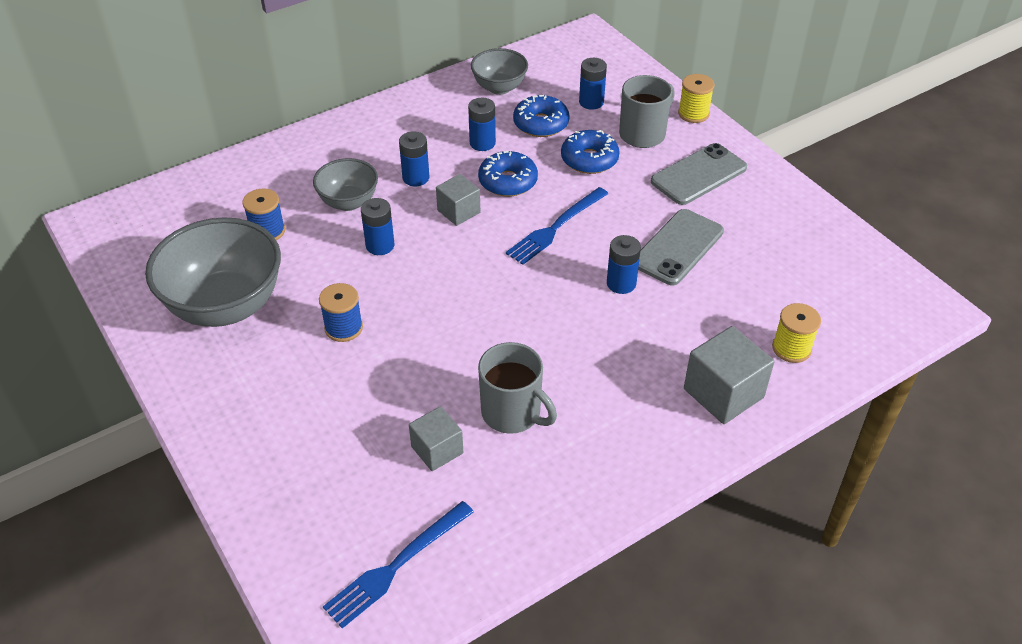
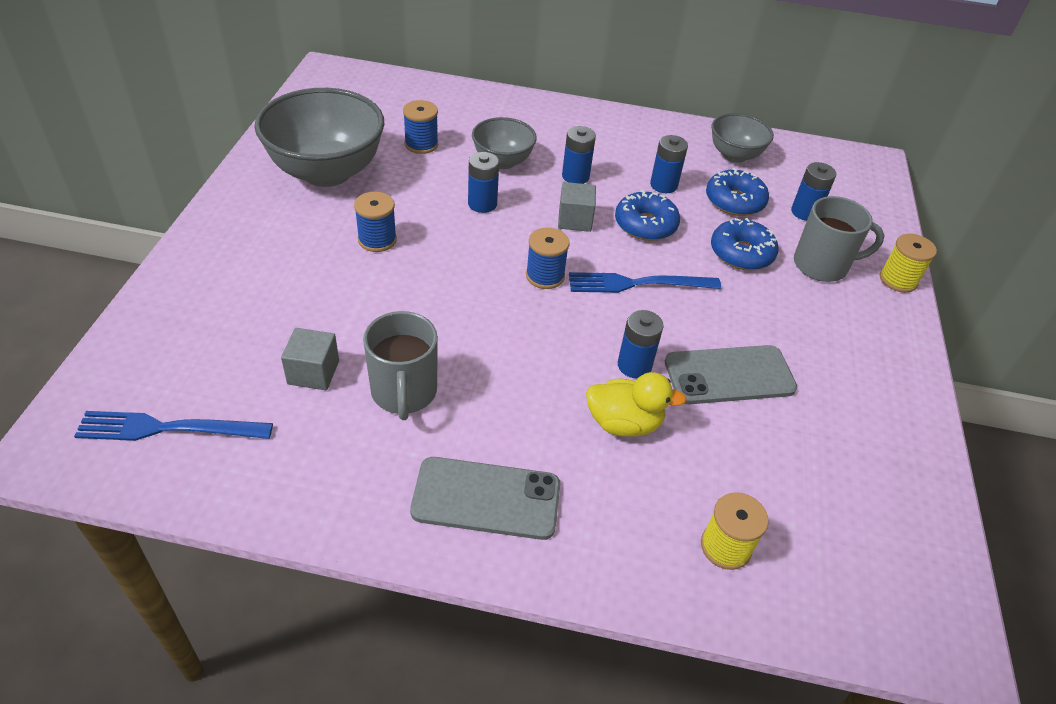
camera: 40 degrees right, 0 degrees up
grey phone [651,143,747,205] -> grey phone moved to [410,457,560,540]
grey cube [684,326,774,424] -> none
none -> blue spool [526,228,570,289]
none -> yellow duck [586,372,687,437]

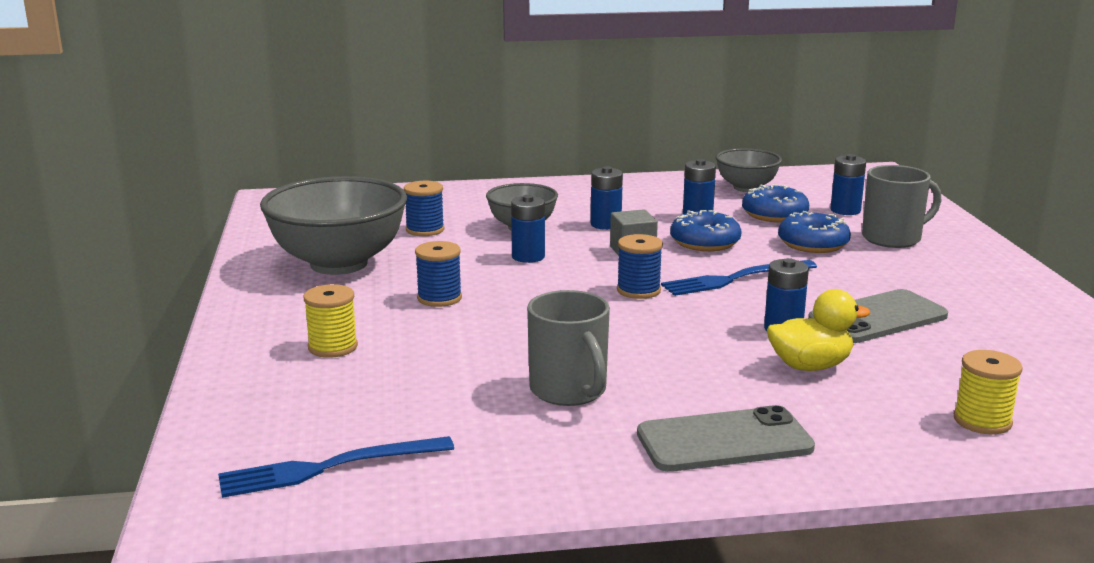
camera: 15 degrees left, 25 degrees down
grey cube [281,328,339,390] -> none
yellow spool [880,234,937,293] -> yellow spool moved to [304,284,358,358]

